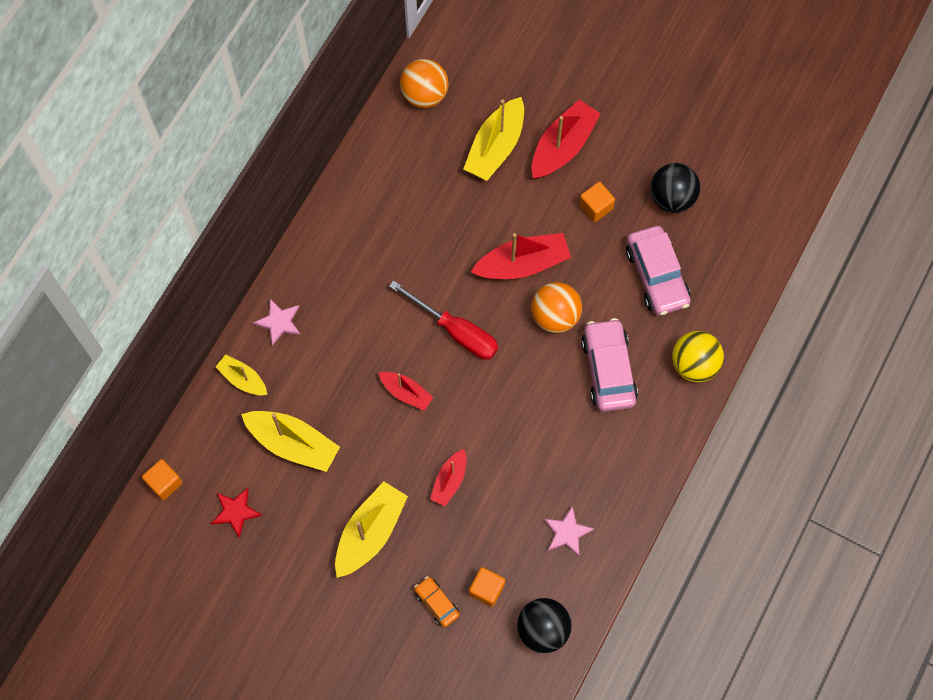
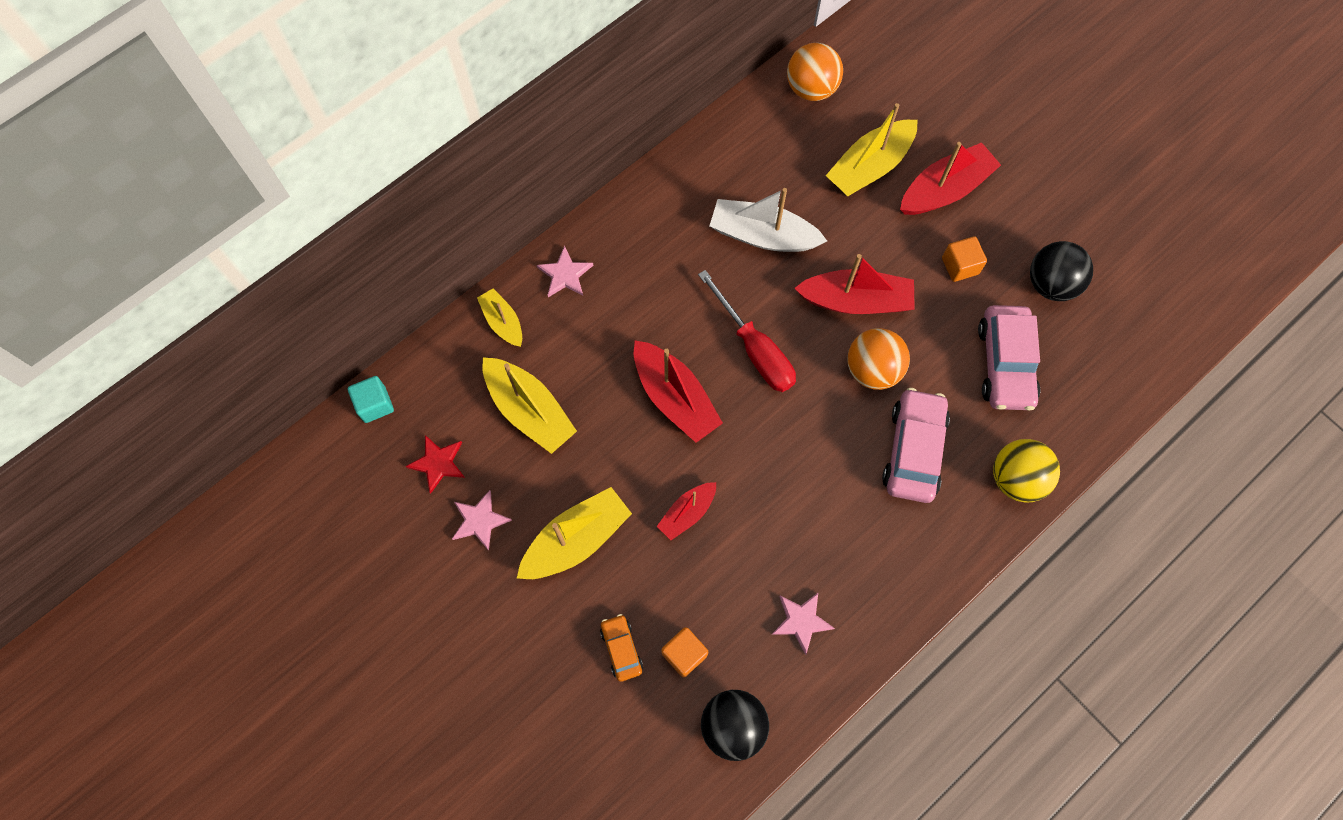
camera: 20 degrees right, 0 degrees up
orange cube [142,459,183,500] -> turquoise cube [348,376,394,423]
red boat [379,372,433,411] -> red boat [634,340,723,443], size x1.71
none -> pink star [452,490,512,551]
none -> white boat [710,188,827,252]

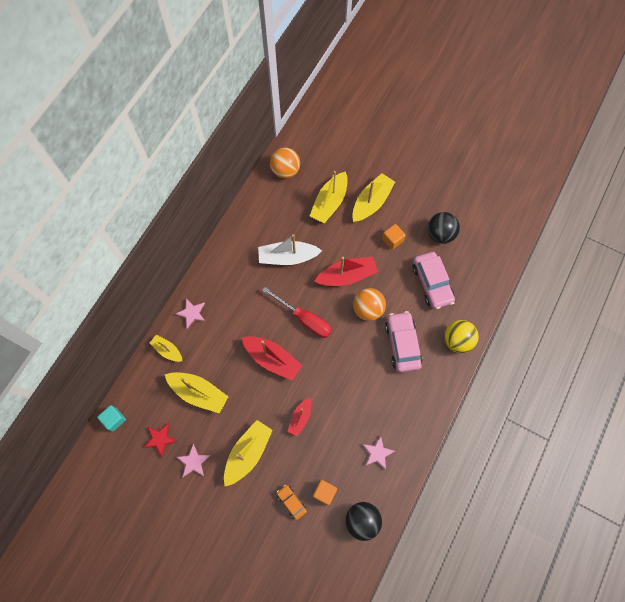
camera: 20 degrees left, 0 degrees up
red boat [900,142,1001,215] -> yellow boat [352,173,395,222]

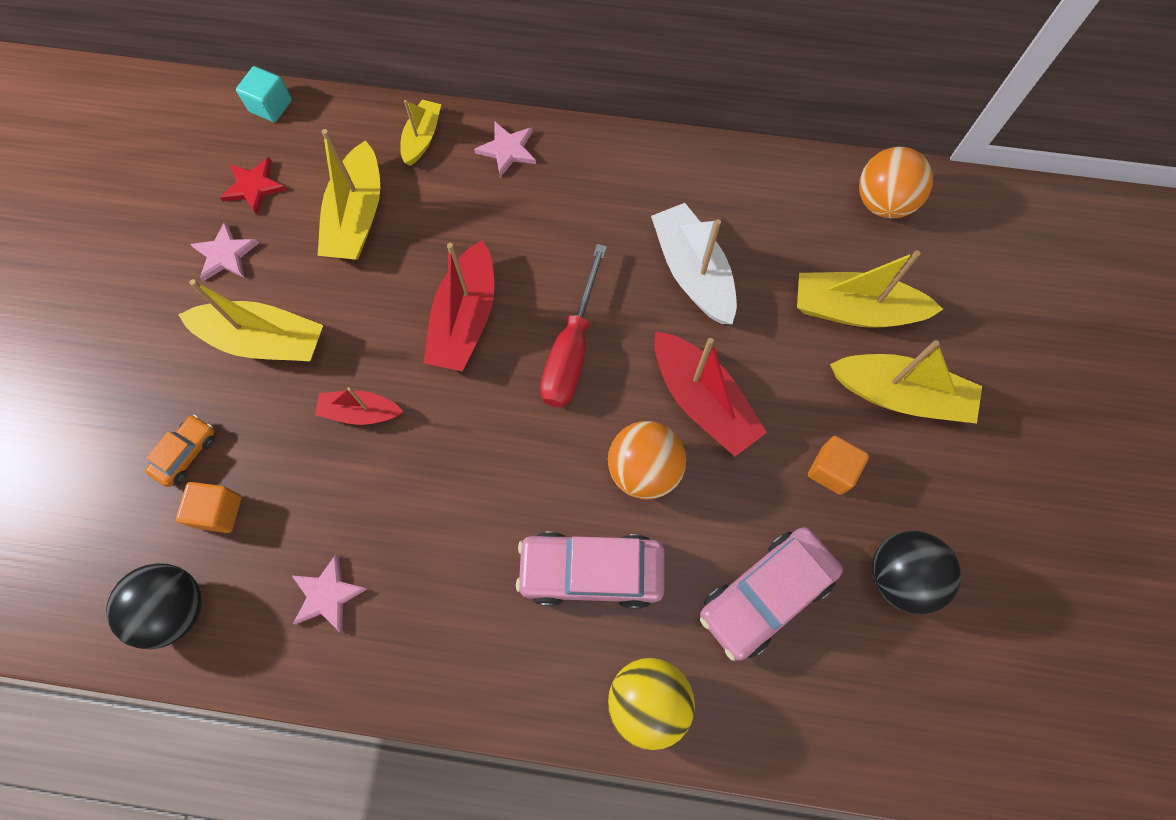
camera: 70 degrees right, 0 degrees up
pink car [385,311,422,373] -> pink car turned 150 degrees counterclockwise [516,531,665,609]

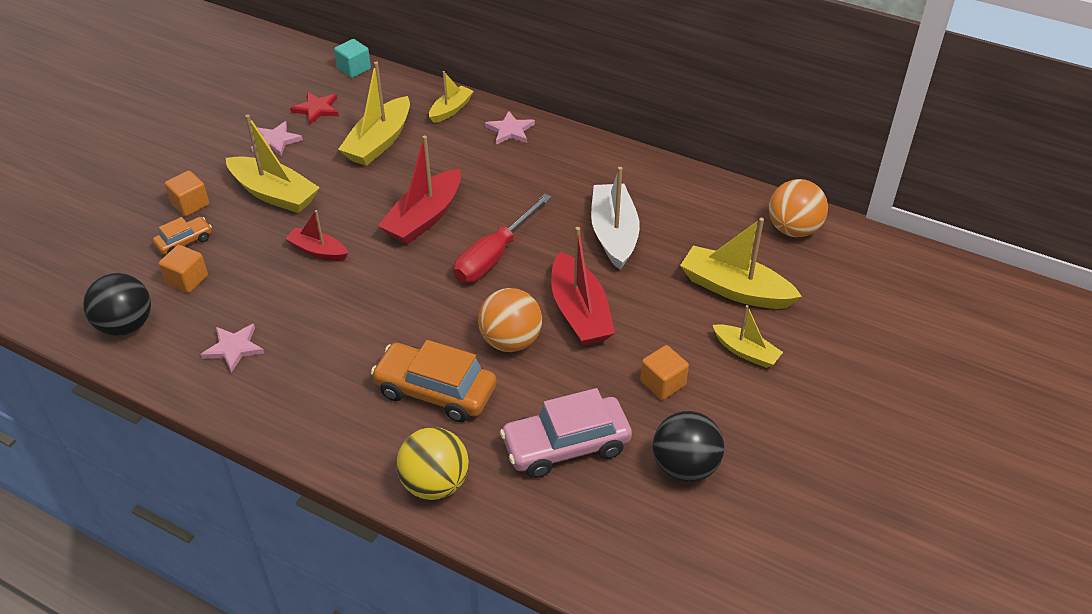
camera: 20 degrees right, 25 degrees down
pink car [516,531,665,609] -> orange car [371,340,497,422]
yellow boat [830,340,982,424] -> yellow boat [713,305,783,368], size x0.59
none -> orange cube [165,171,209,216]

